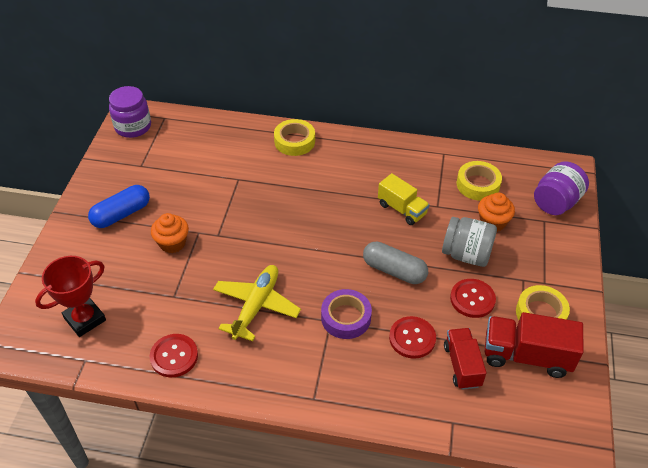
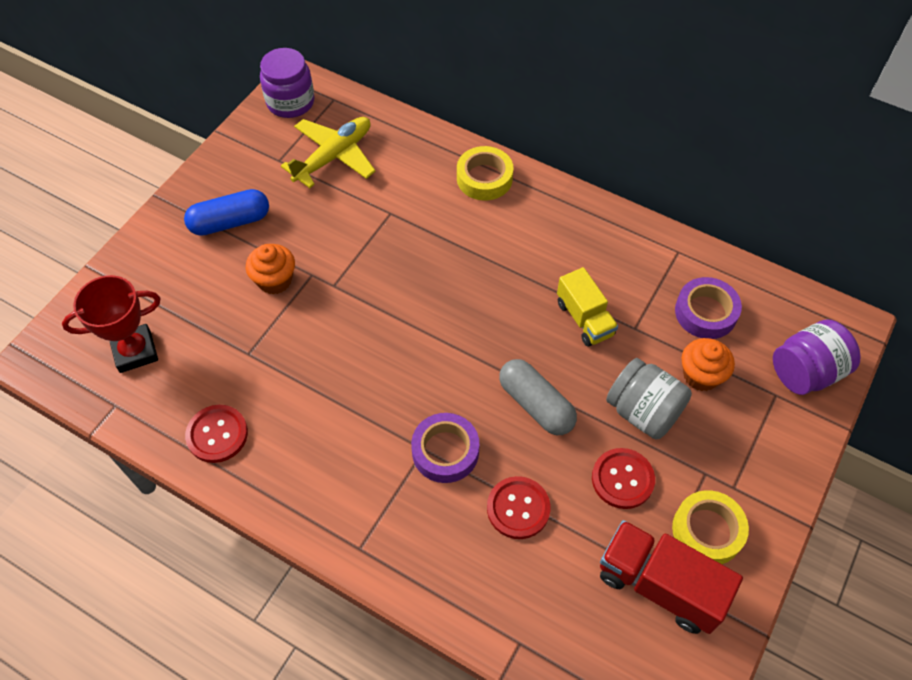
camera: 20 degrees right, 10 degrees up
yellow plane [213,265,301,341] -> yellow plane moved to [281,117,376,188]
red truck [444,328,487,390] -> none
yellow tape [457,161,502,201] -> purple tape [675,277,742,339]

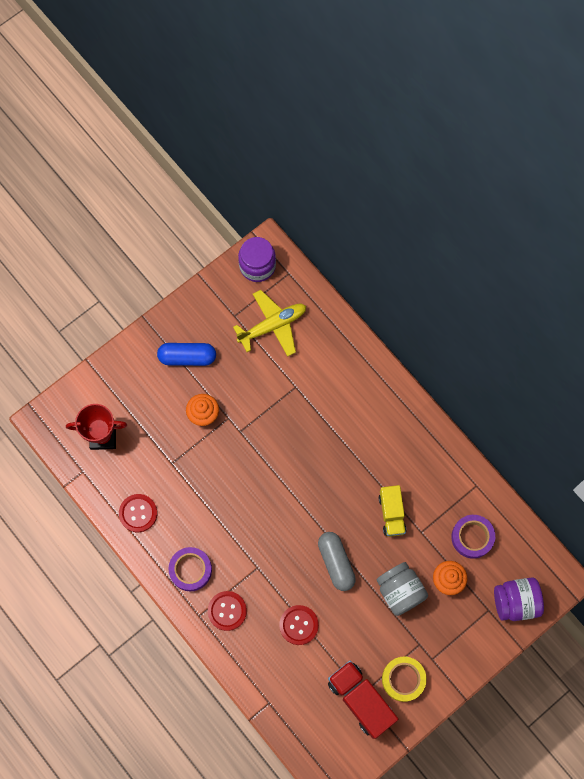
camera: 20 degrees right, 15 degrees up
purple tape [411,413,479,483] -> purple tape moved to [168,547,212,591]
yellow tape [457,146,514,200] -> none
red button [592,448,655,509] -> red button moved to [208,591,247,631]

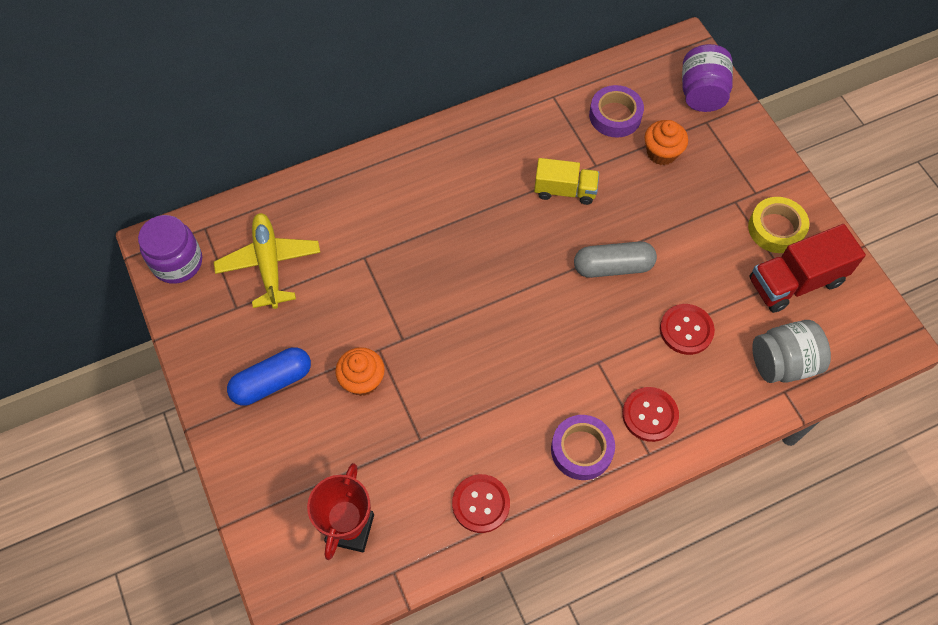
camera: 75 degrees left, 10 degrees down
blue capsule [157,343,216,366] -> blue capsule turned 45 degrees clockwise [227,347,311,406]
grey jar [376,562,428,616] -> grey jar moved to [752,320,831,383]

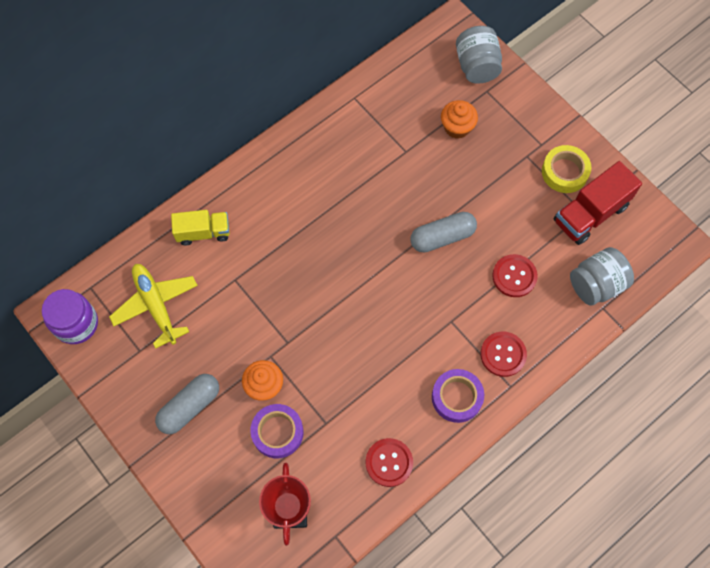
camera: 15 degrees left, 5 degrees up
blue capsule [227,347,311,406] -> grey capsule [155,374,219,434]
yellow truck [534,158,599,205] -> yellow truck moved to [171,210,230,246]
purple tape [589,85,644,138] -> purple tape moved to [250,404,304,458]
purple jar [682,44,733,112] -> grey jar [456,26,502,84]

